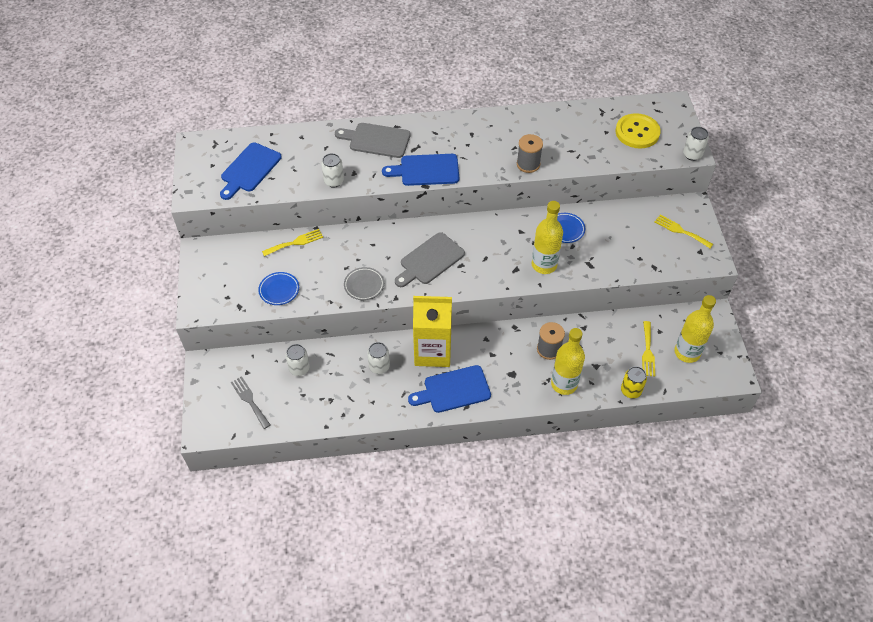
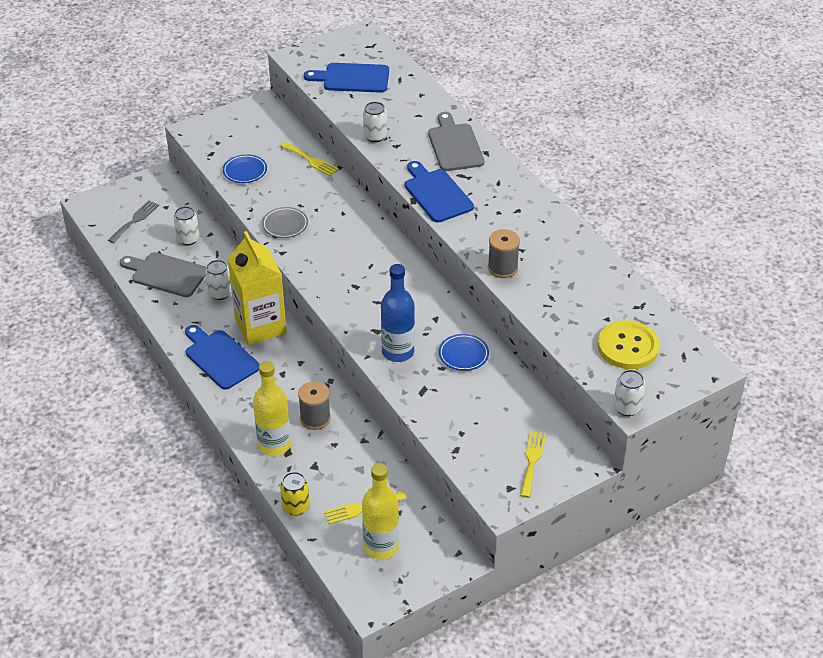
camera: 65 degrees right, 10 degrees down
grey cutting board [395,232,465,287] -> grey cutting board moved to [120,252,207,297]
yellow bottle [532,201,563,274] -> blue bottle [381,264,415,362]

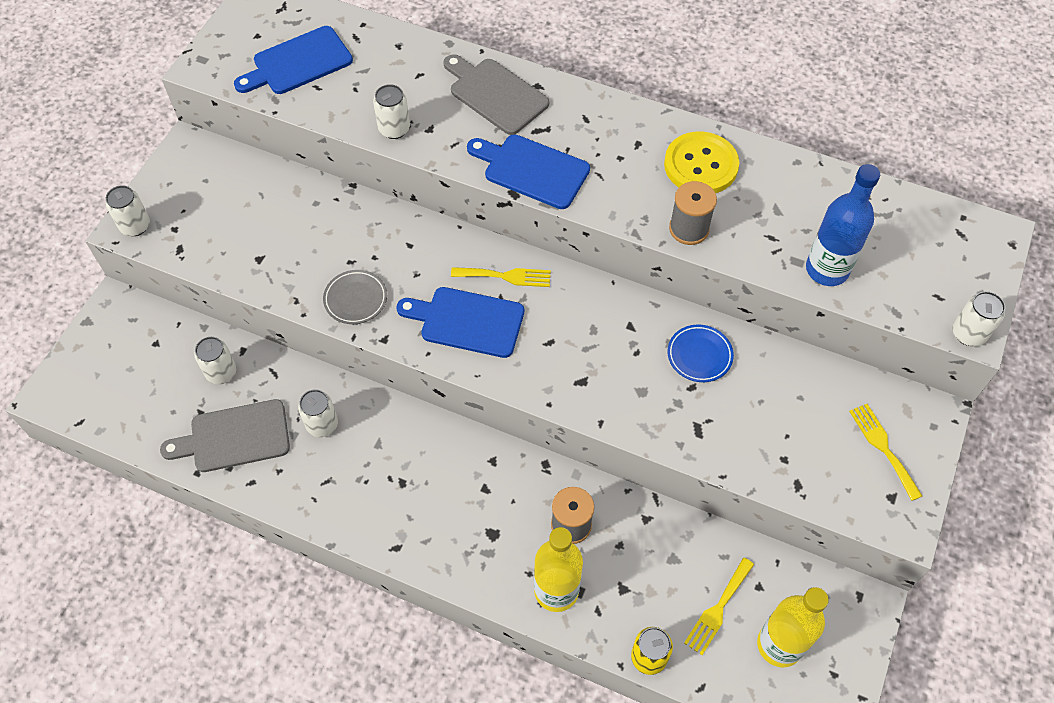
camera: 35 degrees left, 15 degrees up
grey fork [108,200,159,243] -> none
blue cutting board [185,325,260,390] -> blue cutting board moved to [396,287,524,358]
blue plate [223,154,267,183] -> none
yellow carton [228,231,287,345] -> none
yellow fork [280,142,339,176] -> yellow fork moved to [451,267,551,287]
blue bottle [381,264,415,362] -> blue bottle moved to [806,164,880,286]
yellow button [598,320,660,369] -> yellow button moved to [664,131,739,193]
none -> white can [106,185,150,236]

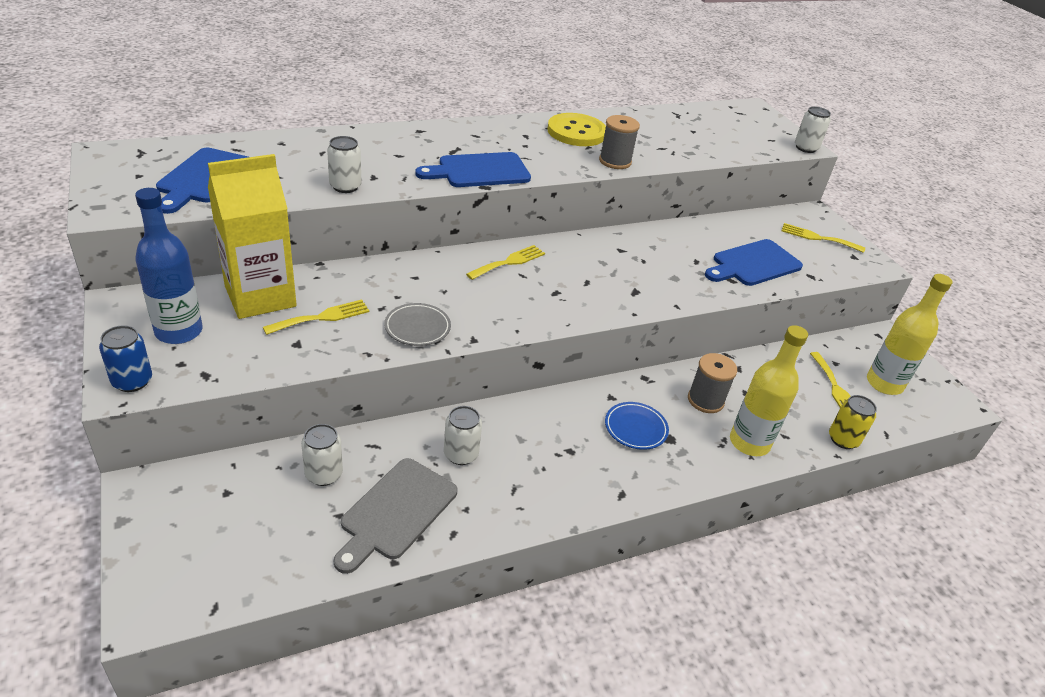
camera: 50 degrees left, 20 degrees down
white can [106,185,150,236] -> blue can [99,325,152,392]
blue cutting board [396,287,524,358] -> blue cutting board moved to [705,239,803,286]
grey cutting board [443,54,549,135] -> none
blue plate [667,325,734,382] -> blue plate moved to [605,402,669,450]
blue bottle [806,164,880,286] -> blue bottle moved to [135,188,203,344]
none -> yellow carton [208,154,297,319]
none -> yellow fork [263,299,370,335]

